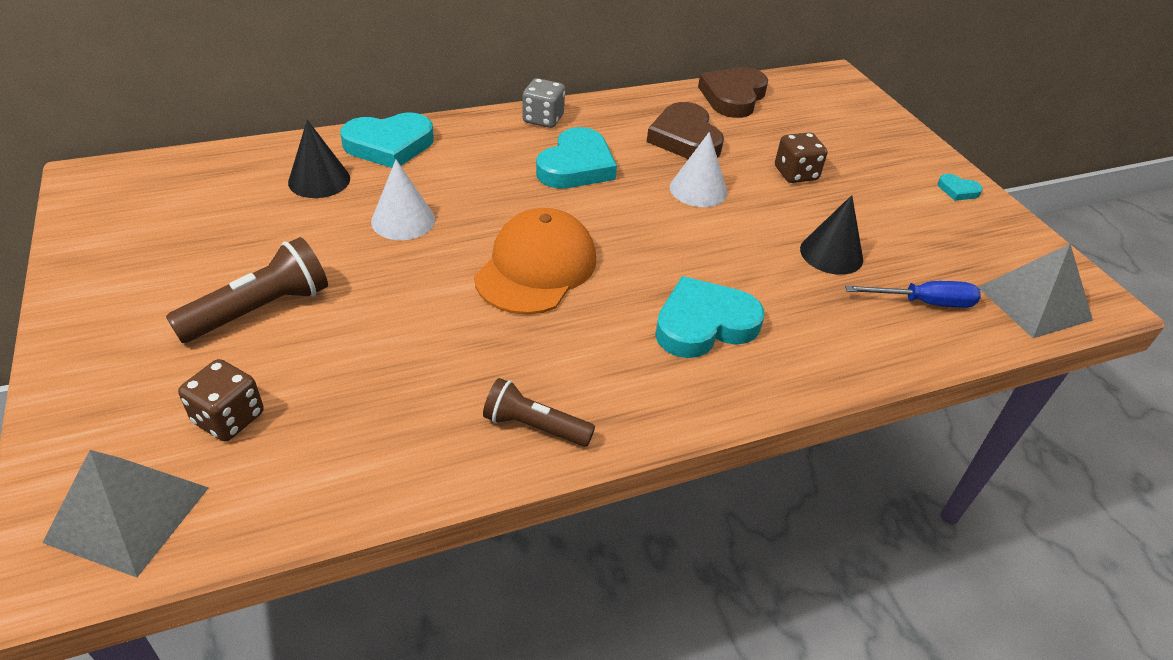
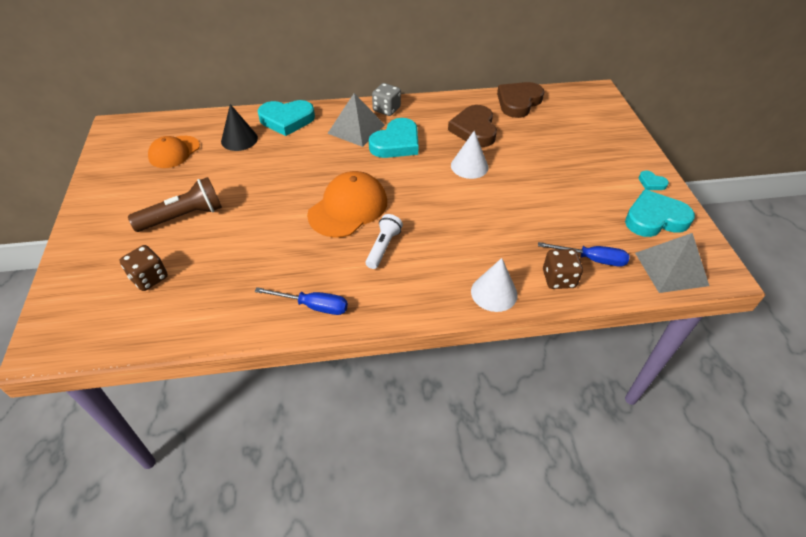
camera: 15 degrees right, 5 degrees up
grey pyramid [42,450,209,578] -> grey pyramid moved to [327,93,385,147]
white cone [371,160,435,240] -> white cone moved to [471,258,518,312]
brown flashlight [483,378,595,447] -> blue screwdriver [255,287,348,315]
turquoise heart [655,276,764,358] -> turquoise heart moved to [625,189,695,237]
brown dice [775,132,827,183] -> brown dice moved to [543,249,583,289]
black cone [800,195,863,275] -> none
none -> orange cap [148,136,200,168]
none -> white flashlight [366,214,403,269]

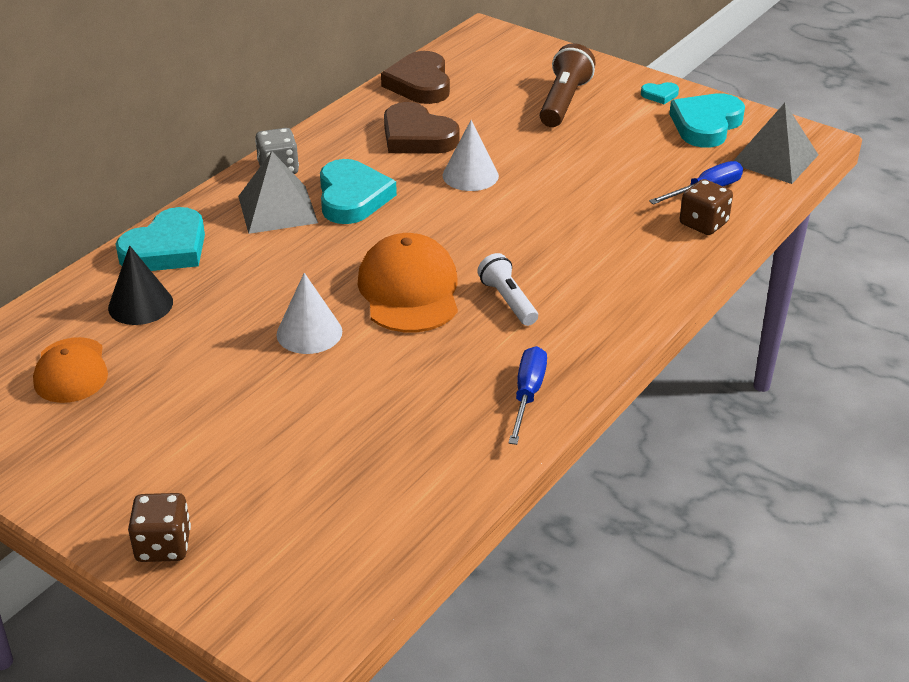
camera: 45 degrees left, 10 degrees down
brown dice [119,245,168,291] -> brown dice moved to [128,493,191,562]
brown flashlight [128,177,222,232] -> brown flashlight moved to [540,43,596,127]
blue screwdriver [255,287,348,315] -> blue screwdriver turned 45 degrees counterclockwise [508,346,547,445]
white cone [471,258,518,312] -> white cone moved to [277,273,342,354]

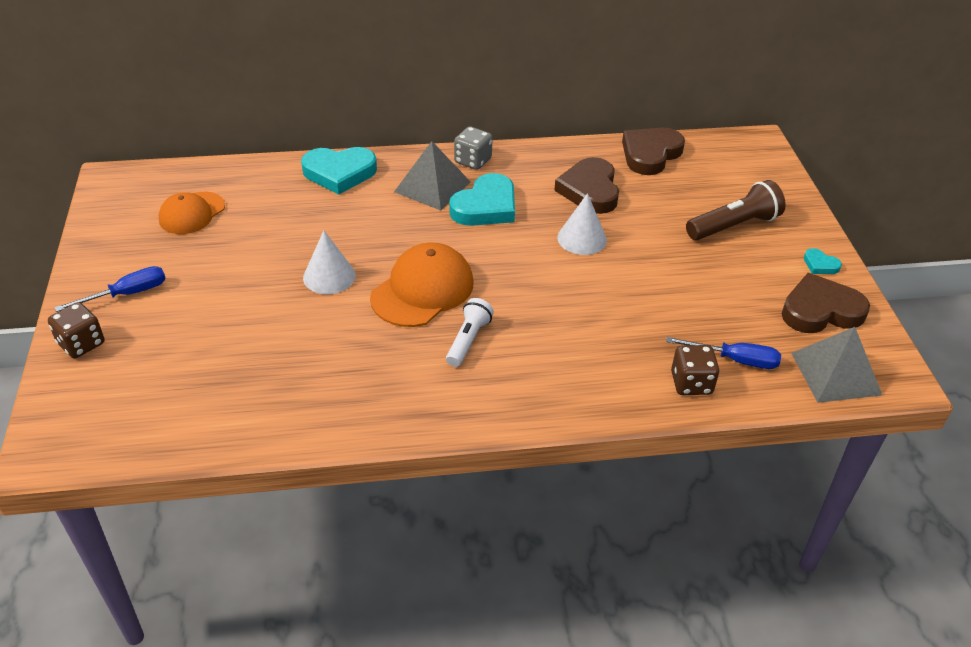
camera: 45 degrees right, 5 degrees up
black cone [108,245,173,325] -> none
blue screwdriver [508,346,547,445] -> blue screwdriver moved to [54,266,166,312]
turquoise heart [669,93,745,148] -> brown heart [782,273,870,333]

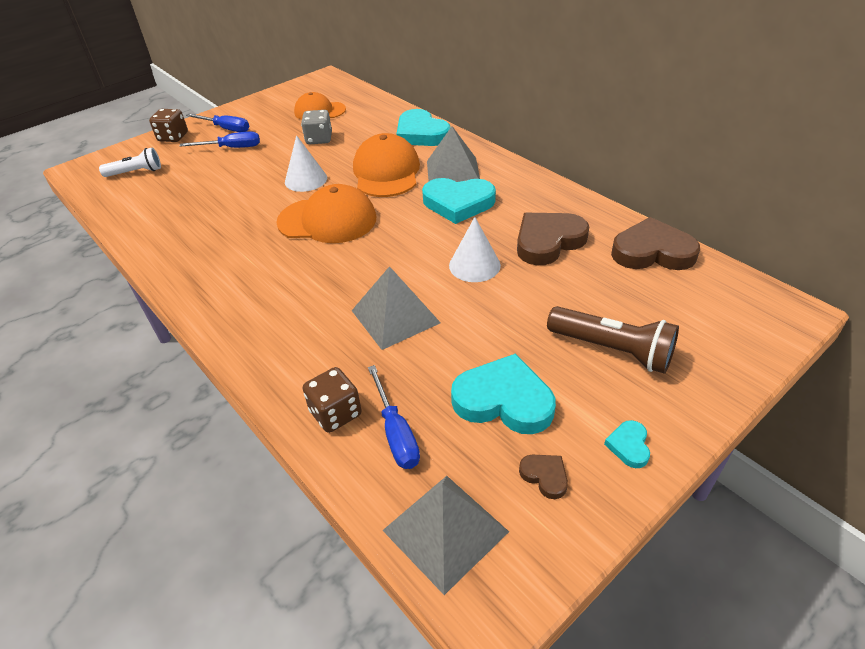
camera: 60 degrees right, 0 degrees up
white flashlight [446,298,494,367] -> white flashlight moved to [99,147,161,177]
grey dice [454,126,493,170] -> grey dice moved to [301,110,332,144]
brown heart [782,273,870,333] -> brown heart [519,455,568,499], size x0.46
none -> blue screwdriver [180,131,260,148]
none -> grey pyramid [352,266,441,350]
none -> orange cap [353,133,420,197]
none -> turquoise heart [451,353,556,434]

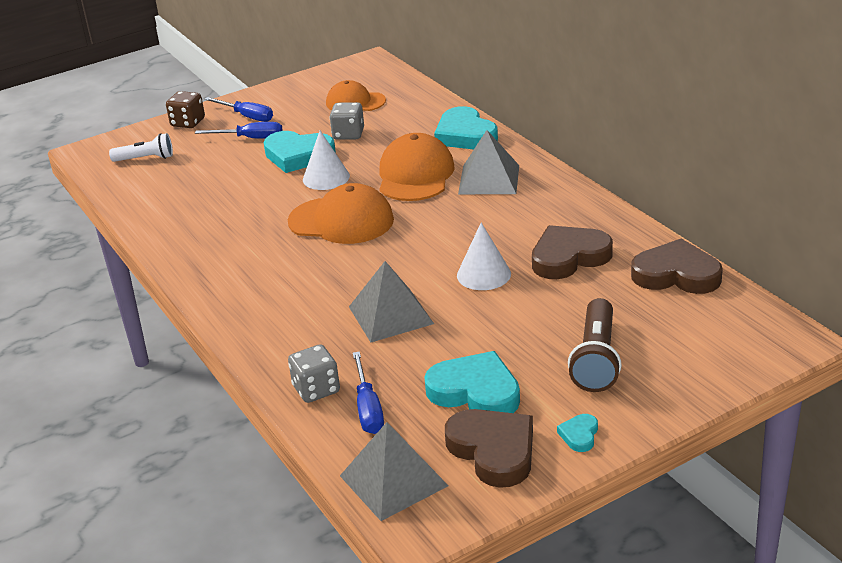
camera: 10 degrees right, 10 degrees down
brown dice [302,367,362,433] -> grey dice [288,344,340,403]
turquoise heart [422,178,496,224] -> turquoise heart moved to [264,131,336,173]
brown heart [519,455,568,499] -> brown heart [445,409,533,488], size x2.17
brown flashlight [547,306,679,374] -> brown flashlight turned 60 degrees clockwise [568,298,622,392]

